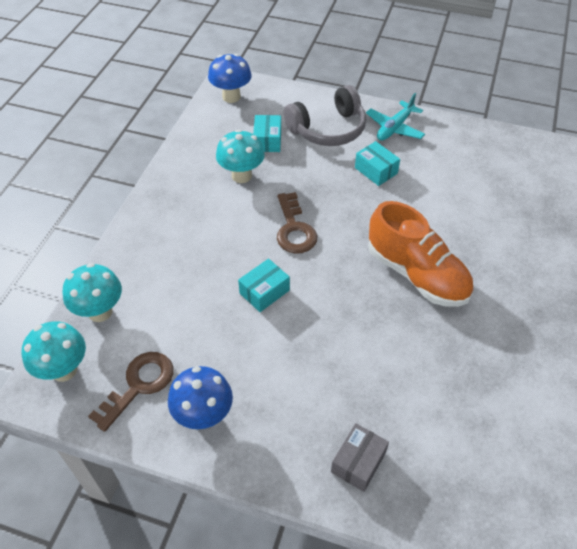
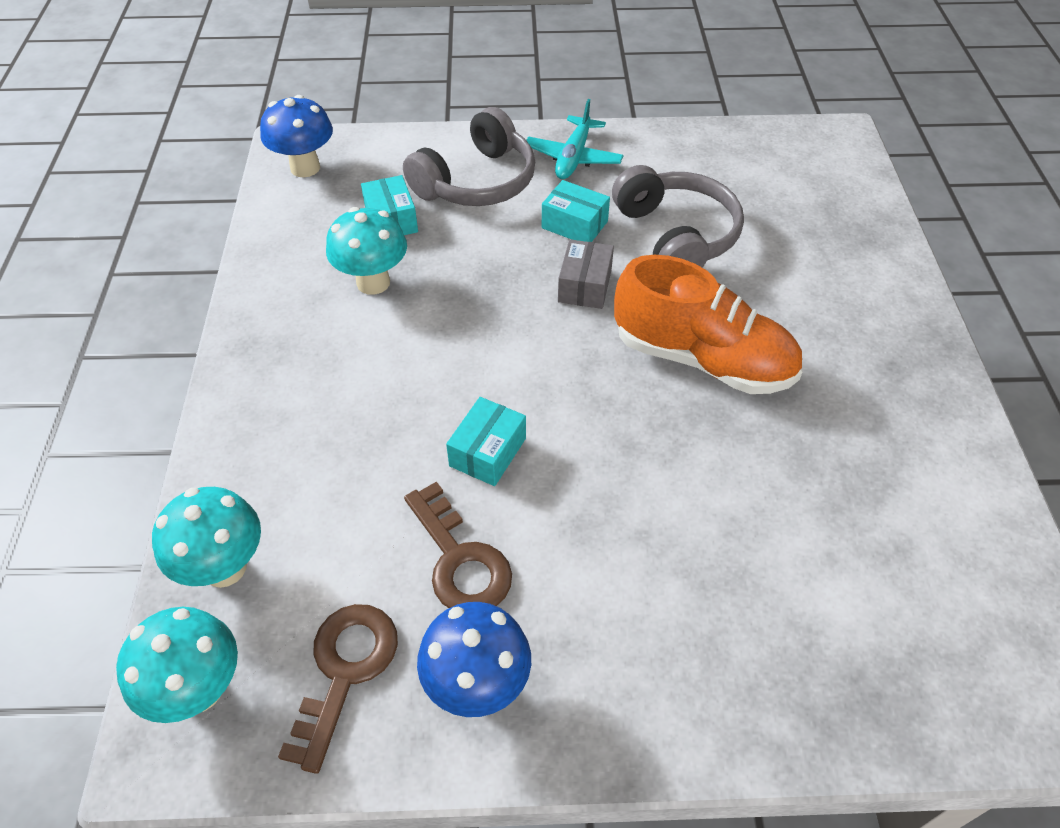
camera: 20 degrees left, 0 degrees up
brown key [277,192,317,254] -> brown key moved to [404,481,512,608]
grey box [331,423,389,492] -> grey box moved to [558,239,614,309]
none -> grey headphones [612,165,744,267]

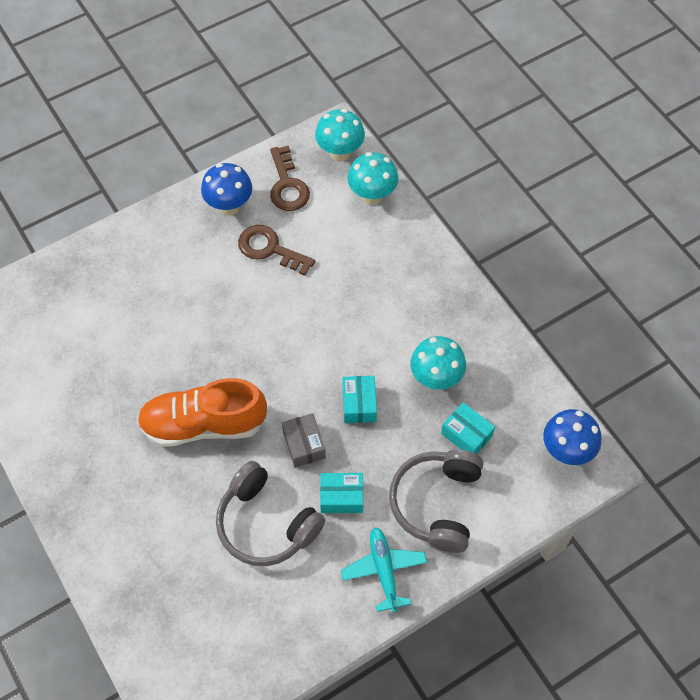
camera: 150 degrees right, 10 degrees up
turquoise box [446,397,526,486] -> turquoise box moved to [342,376,377,423]

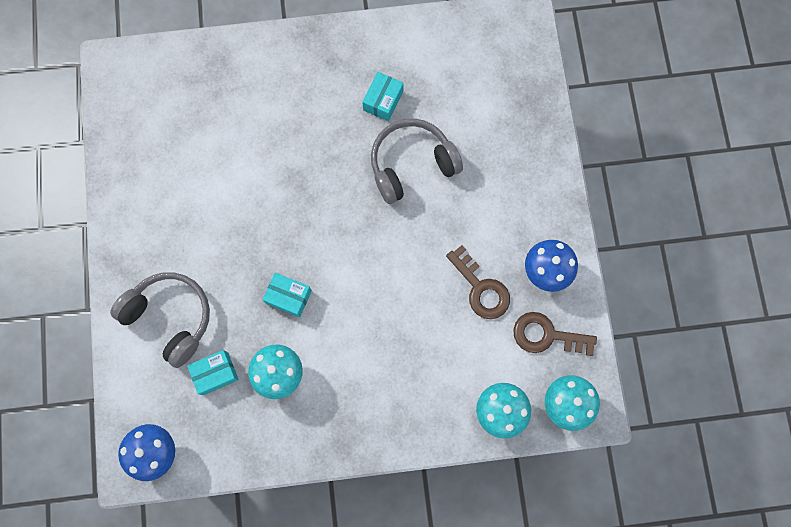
camera: 115 degrees right, 15 degrees up
orange shoe [137,378,267,447] -> none
grey headphones [216,461,325,566] -> grey headphones moved to [371,118,463,204]
brown key [238,225,315,276] -> brown key turned 90 degrees clockwise [446,245,510,319]
grey box [282,413,326,468] -> none
turquoise box [320,473,363,513] -> turquoise box moved to [362,72,404,121]
turquoise plane [341,527,427,612] -> none

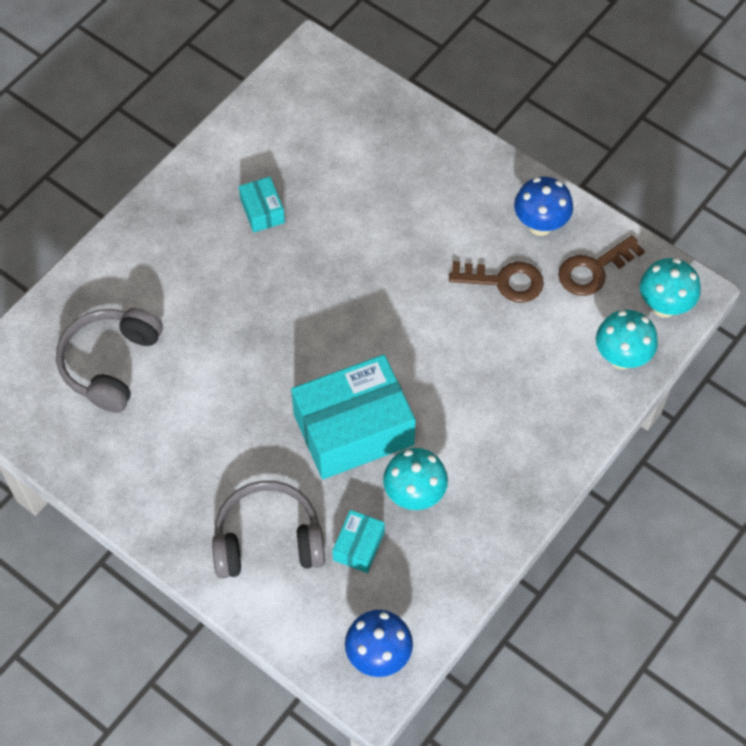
camera: 45 degrees left, 15 degrees down
turquoise box [262,273,312,318] -> turquoise box [291,354,416,479], size x2.19
grey headphones [371,118,463,204] -> grey headphones moved to [56,308,163,413]

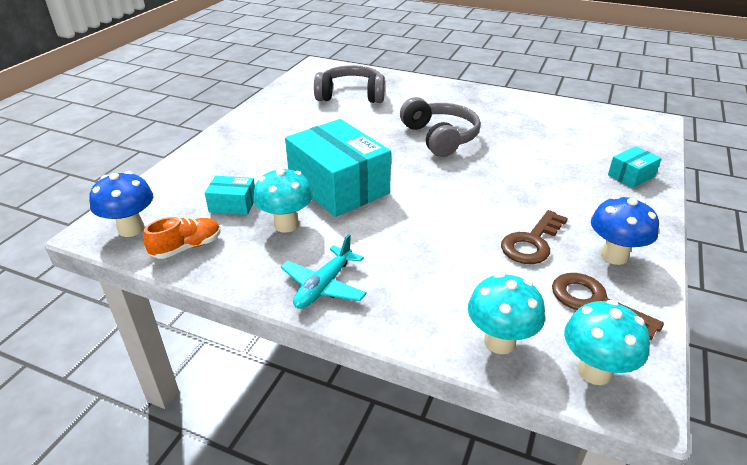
camera: 75 degrees right, 25 degrees down
grey headphones [212,481,325,579] -> grey headphones moved to [400,97,481,157]
turquoise box [239,177,285,233] -> turquoise box moved to [608,146,662,188]
brown key [449,261,544,303] -> brown key turned 45 degrees clockwise [501,210,568,264]
none -> orange shoe [143,217,221,259]
none -> turquoise plane [281,234,367,309]

